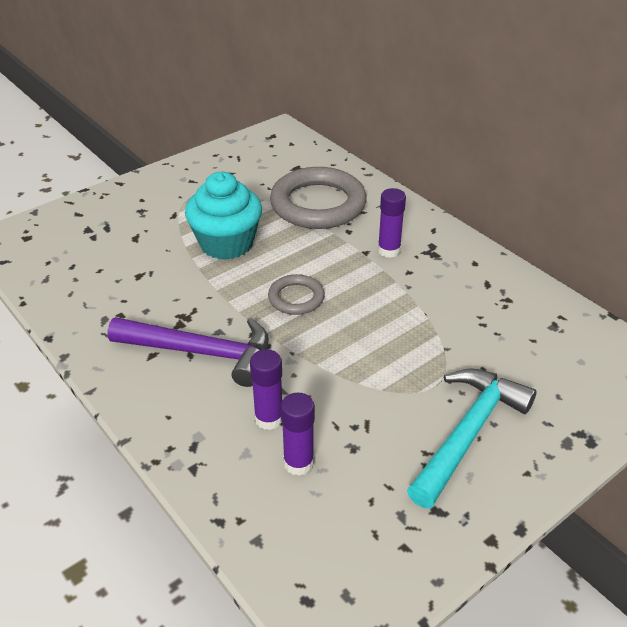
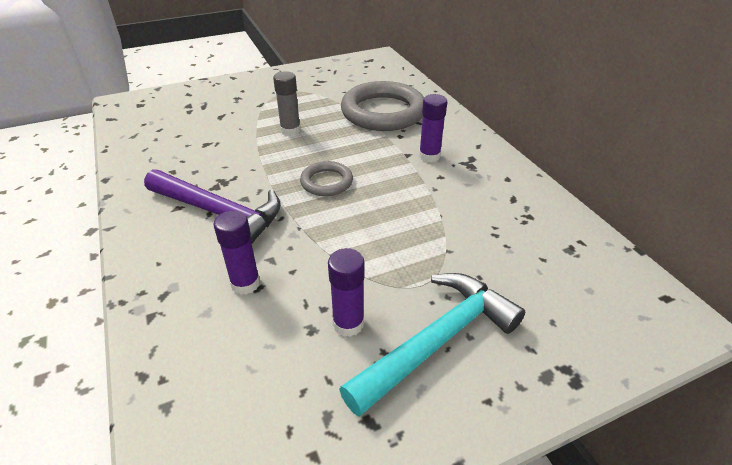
camera: 15 degrees right, 0 degrees up
turquoise cupcake [185,172,262,260] -> grey glue stick [273,71,301,136]
purple glue stick [281,393,315,476] -> purple glue stick moved to [328,248,365,337]

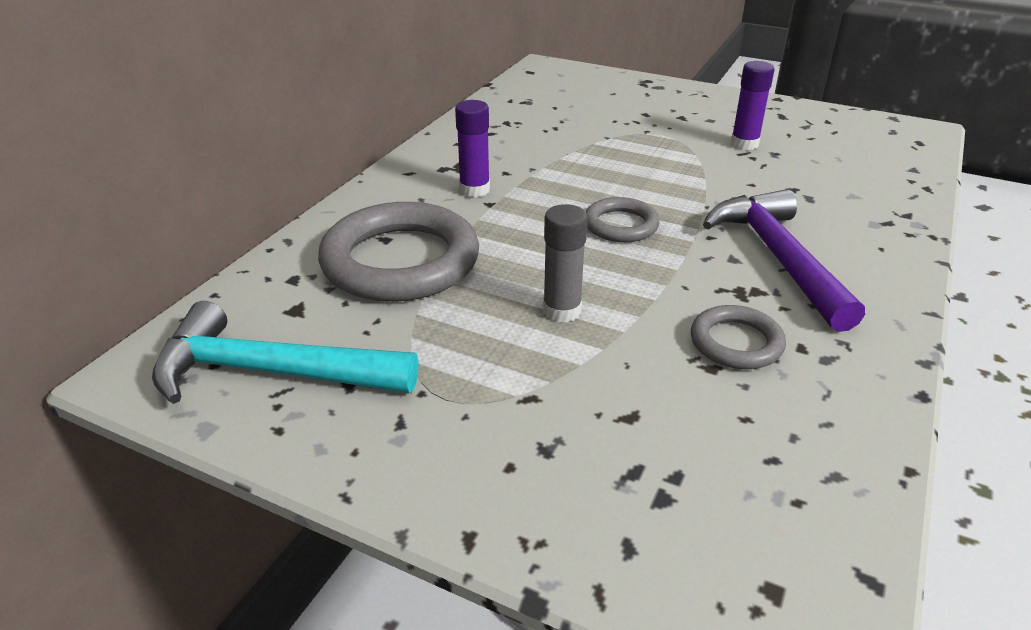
camera: 130 degrees left, 5 degrees down
purple glue stick [213,210,260,295] -> none
turquoise hammer [339,273,525,417] -> turquoise hammer moved to [152,301,418,404]
none -> grey ring [691,305,786,369]

